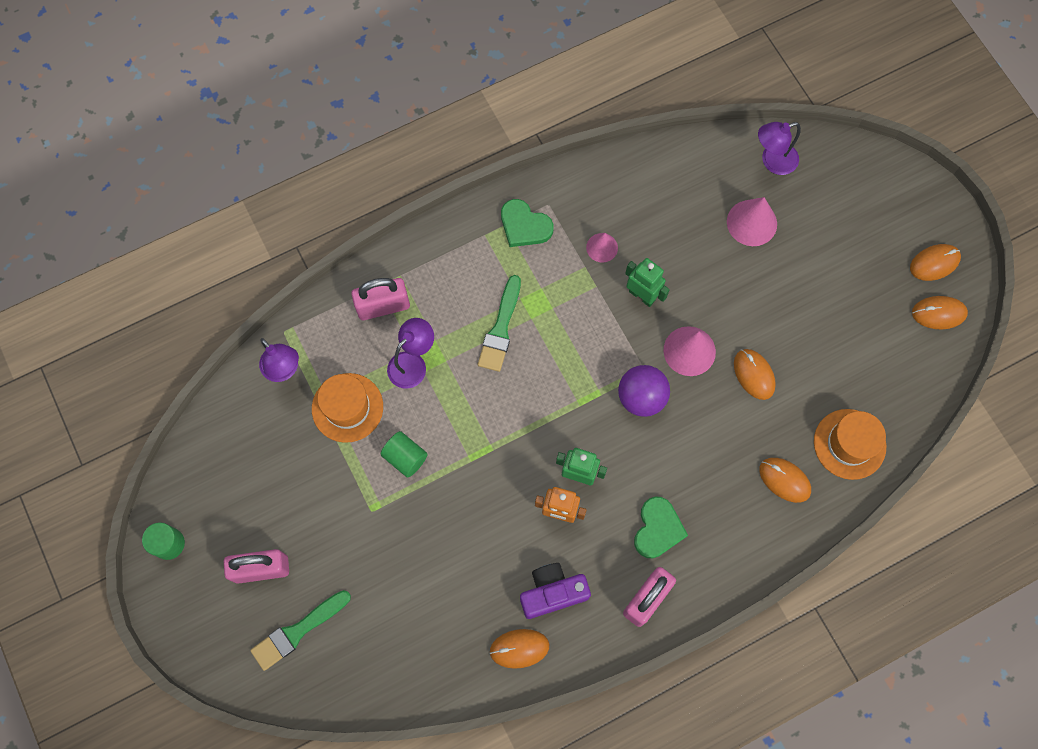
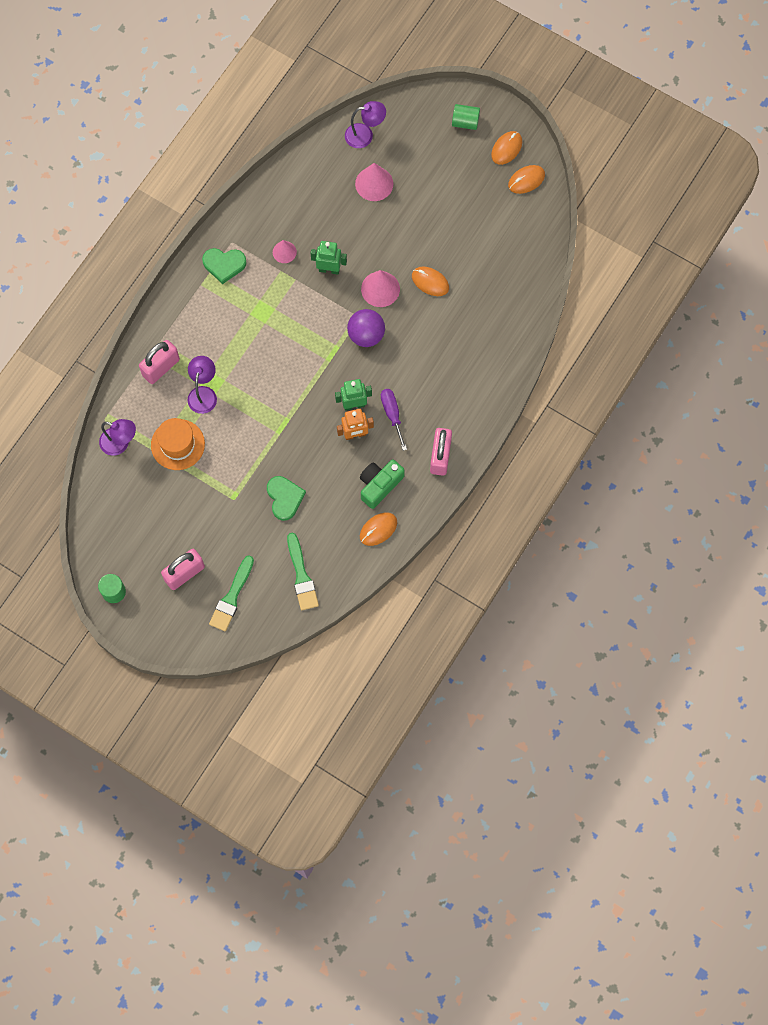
camera: 30 degrees left, 0 degrees up
green cylinder [380,431,428,477] -> green cylinder moved to [452,104,480,130]
green brush [478,275,521,372] -> green brush moved to [287,532,319,610]
purple camera [520,563,591,619] -> green camera [360,459,405,509]
green heart [634,496,688,558] -> green heart moved to [267,476,306,521]
purple lamp [758,122,801,175] -> purple lamp turned 135 degrees counterclockwise [345,101,386,148]
orange mouse [759,458,811,503] -> none
orange hat [814,409,887,480] -> none
none -> purple screwdriver [381,389,407,451]

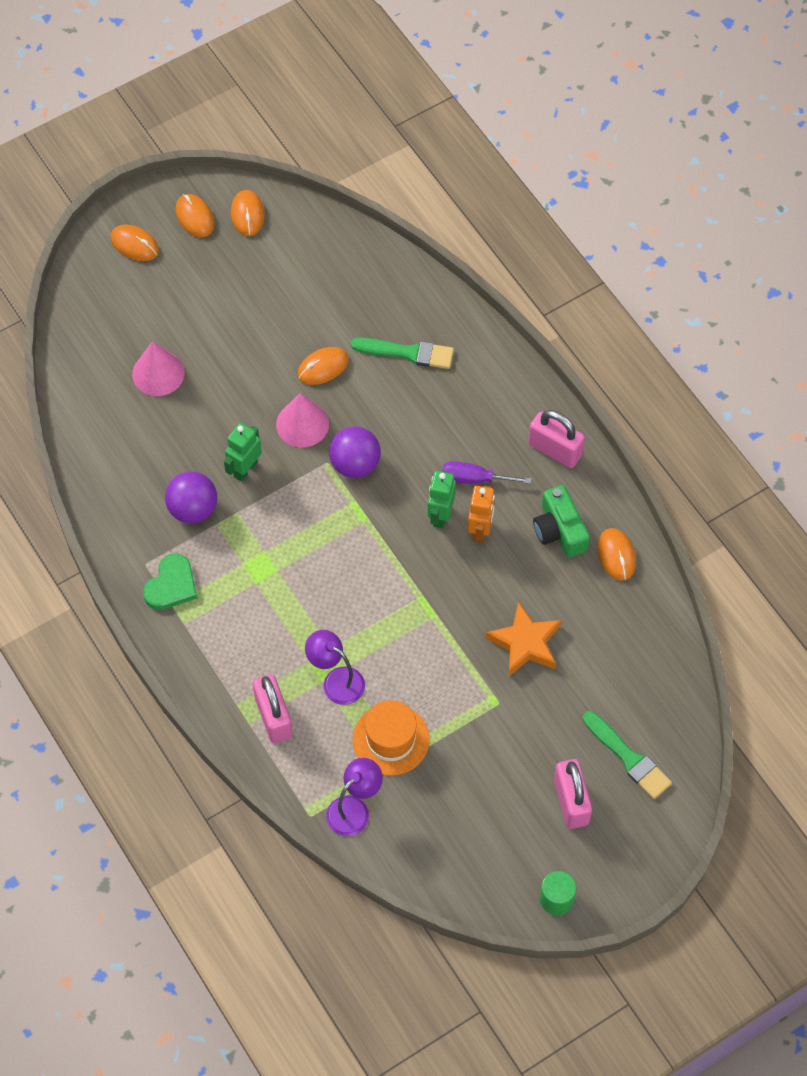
camera: 65 degrees left, 10 degrees down
green heart [267,476,306,521] -> orange star [486,602,561,676]
pink cone [273,240,297,263] -> purple ball [165,472,217,523]
green brush [287,532,319,610] -> green brush moved to [351,338,454,369]
purple lamp [345,101,386,148] -> none
green cylinder [452,104,480,130] -> orange mouse [111,225,159,261]

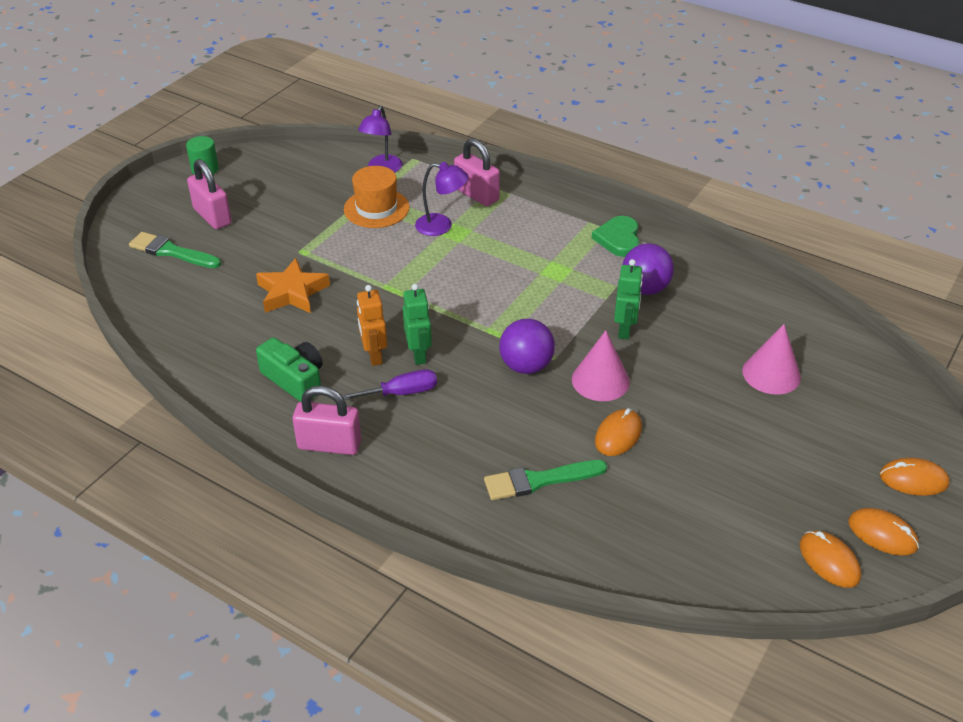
camera: 155 degrees right, 20 degrees down
orange mouse [597,528,636,581] -> none

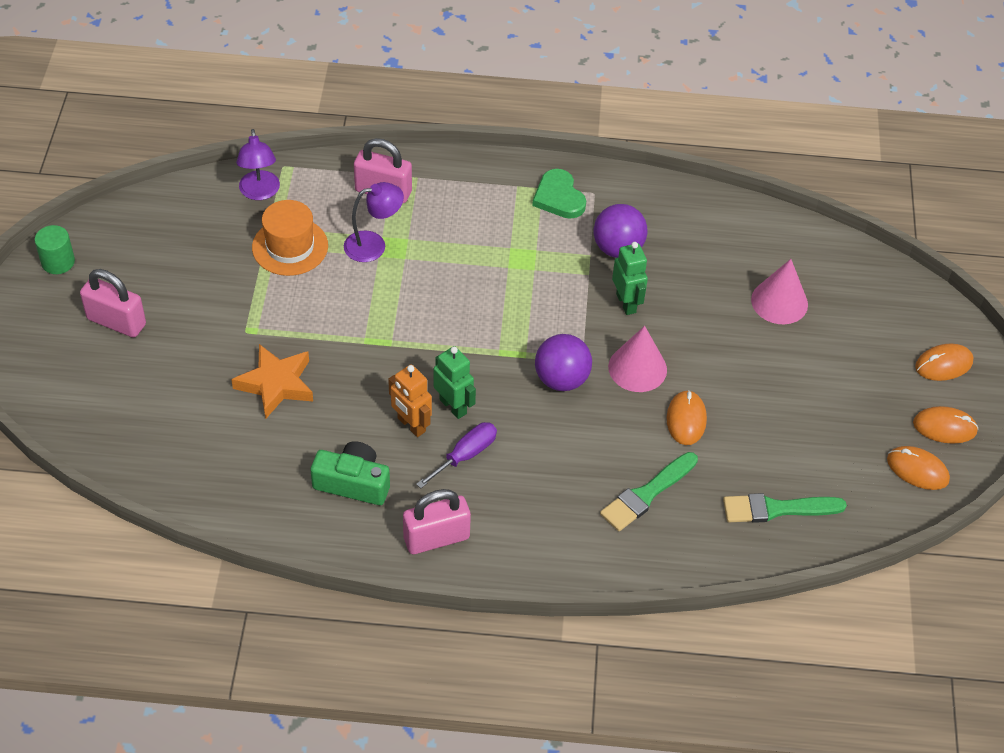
camera: 30 degrees left, 10 degrees up
green brush [129,232,221,268] -> green brush moved to [723,493,847,523]

